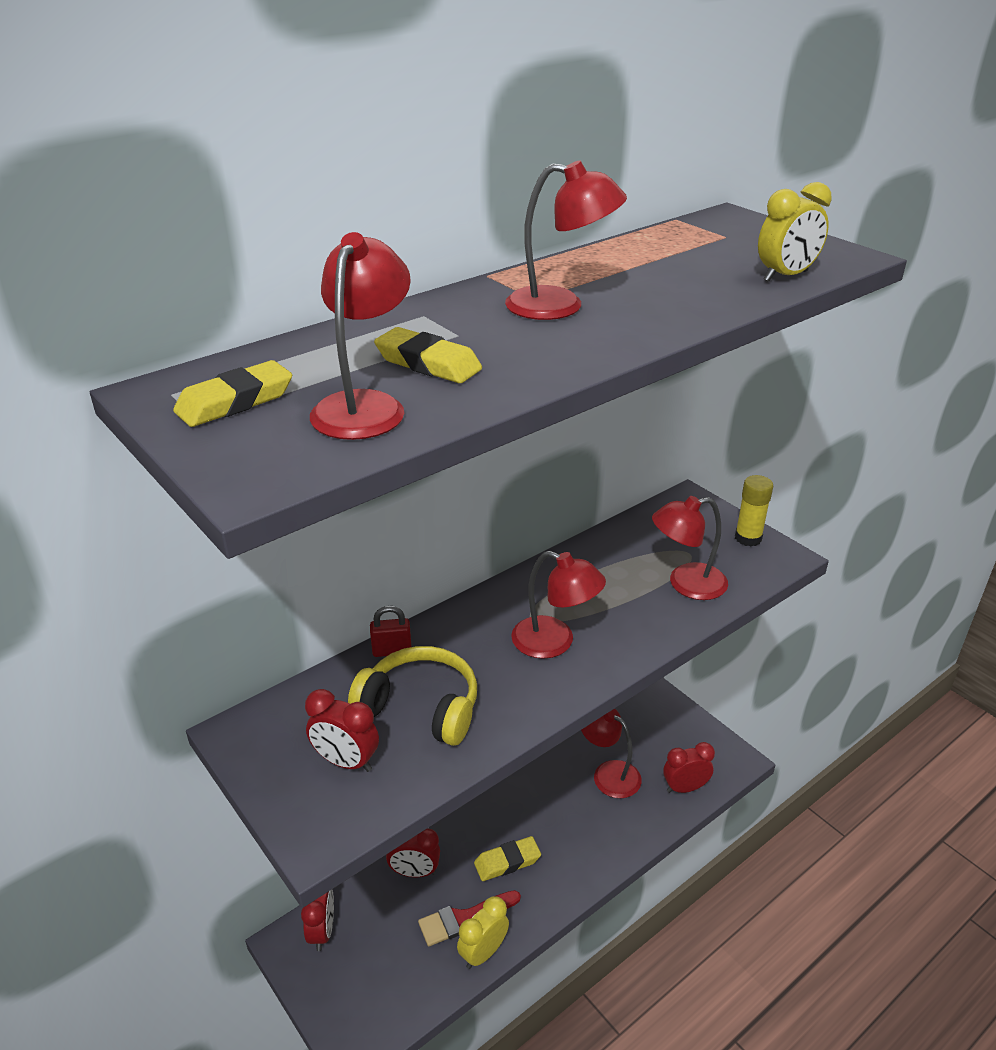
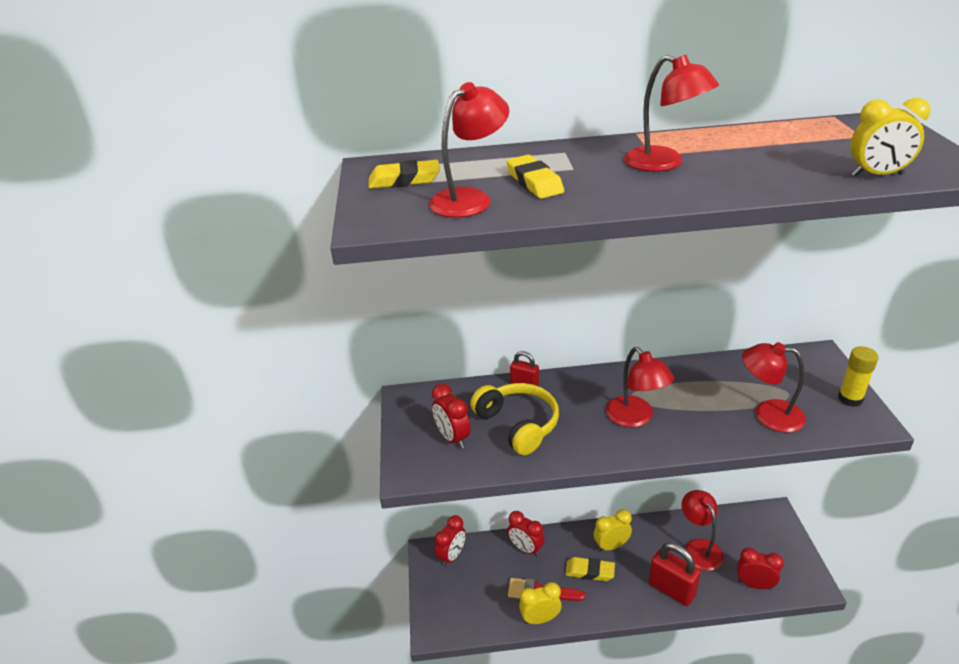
camera: 35 degrees right, 0 degrees up
none -> yellow clock [594,509,632,551]
none -> red padlock [649,543,701,606]

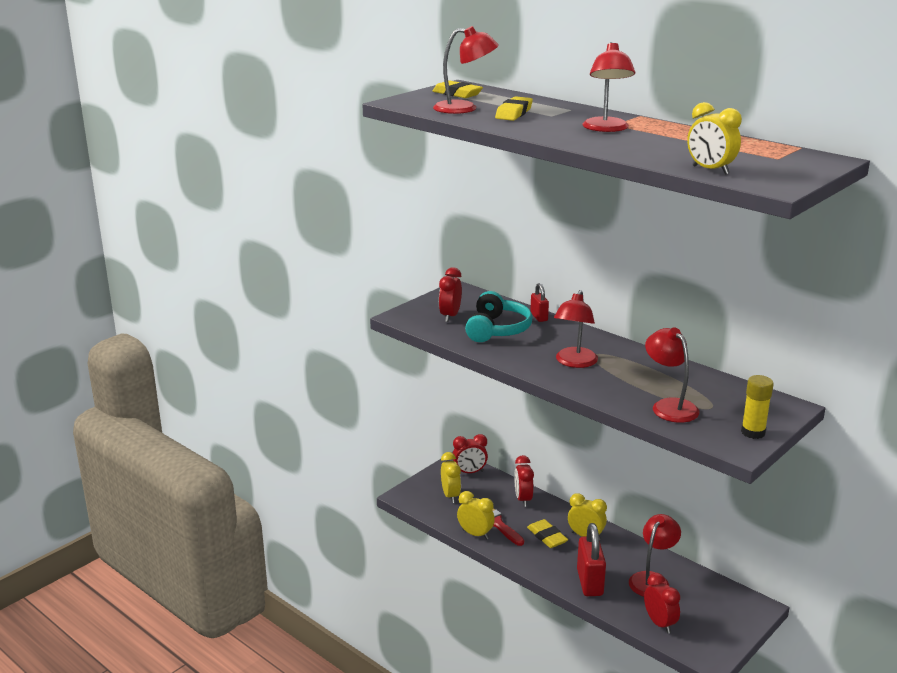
camera: 45 degrees right, 10 degrees down
yellow headphones [470,383,559,455] -> turquoise headphones [465,291,532,342]
none -> yellow clock [441,452,461,503]

